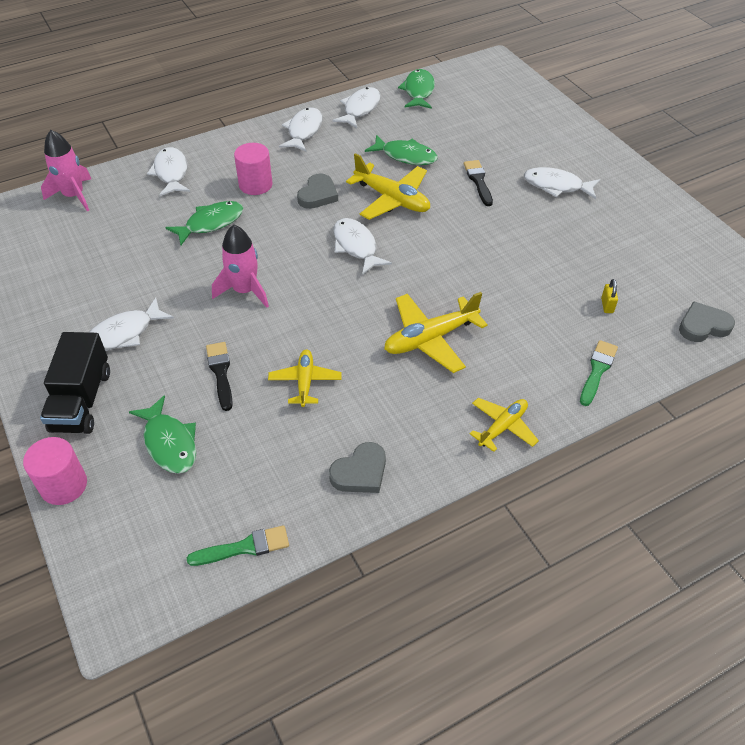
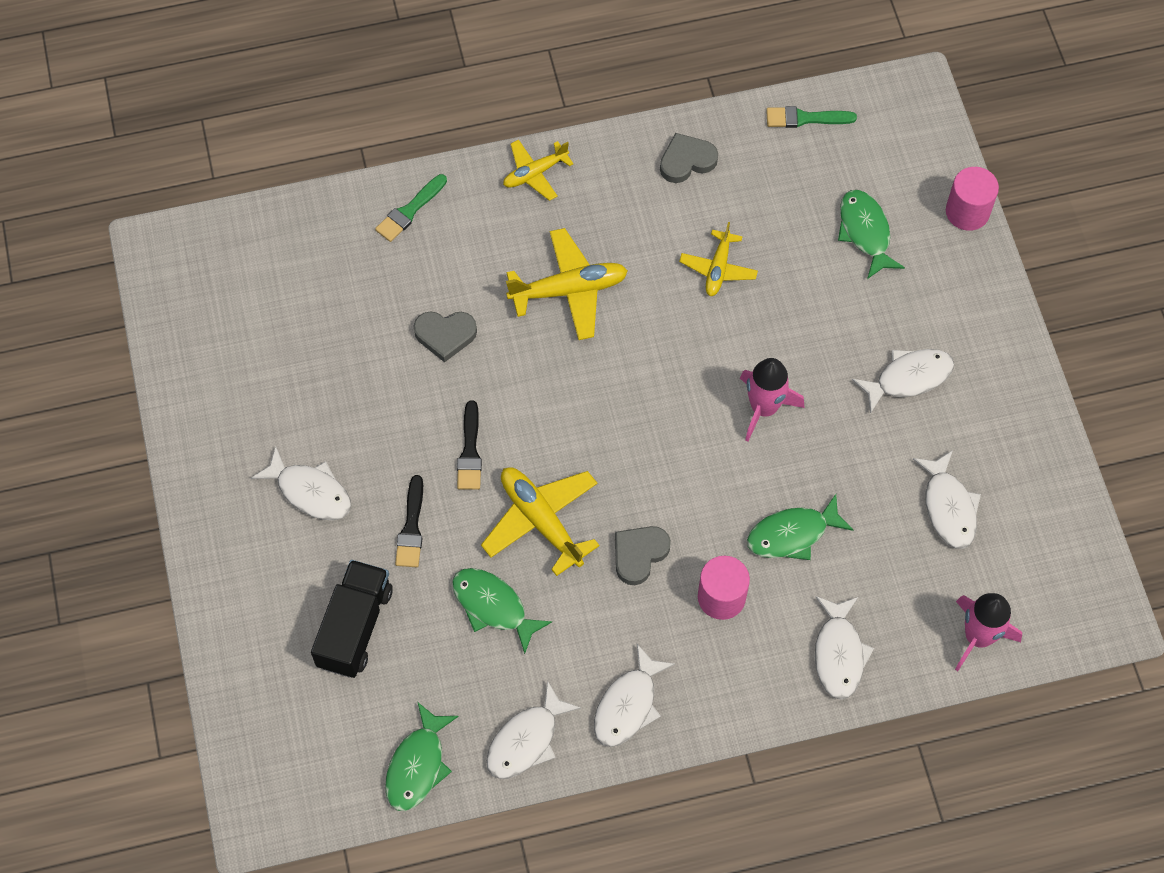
camera: 165 degrees left, 15 degrees up
black truck [40,332,110,434] -> black truck moved to [311,560,393,678]
black brush [206,342,233,411] -> black brush moved to [457,400,482,490]
white fish [333,218,392,275] -> white fish moved to [913,450,981,549]
yellow padlock [601,279,618,313] -> none
grey heart [679,301,735,342] -> grey heart moved to [413,312,477,362]

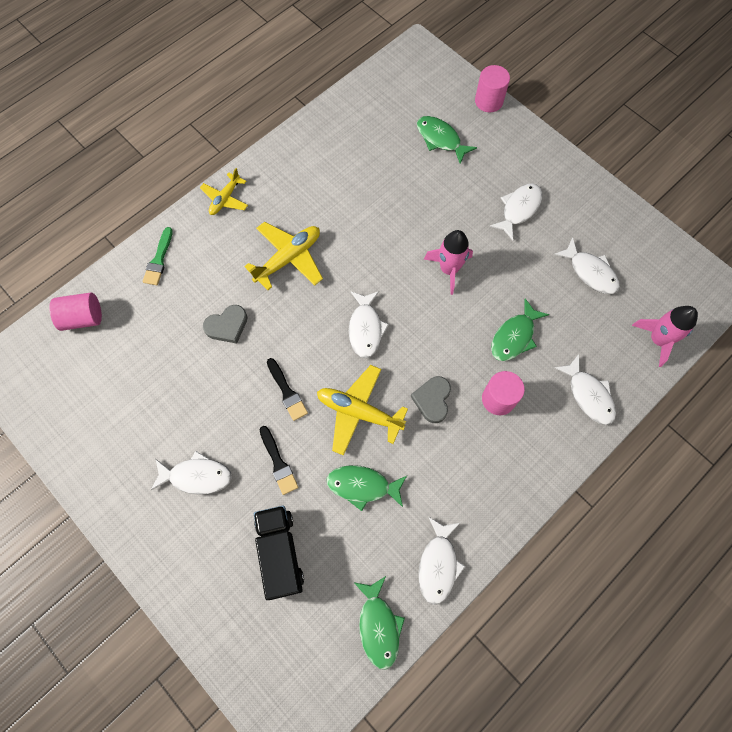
camera: 30 degrees left, 5 degrees up
white fish [594,644,675,747] -> white fish moved to [349,291,389,358]
grey heart [660,133,718,183] -> none
yellow plane [679,222,758,296] -> none
green brush [766,106,857,128] -> none
none -> pink cylinder [49,293,102,331]

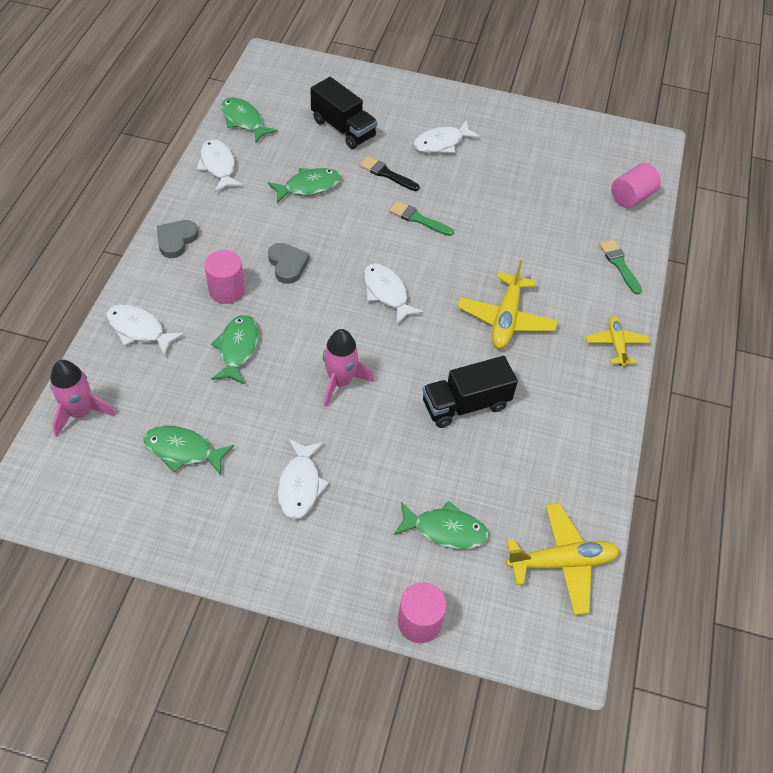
camera: 145 degrees right, 15 degrees down
grey heart [203,305,247,344] -> grey heart moved to [157,220,198,258]
black brush [267,358,308,421] -> green brush [389,201,454,236]
yellow plane [317,365,408,456] -> yellow plane moved to [506,503,620,615]
white fish [554,238,620,294] -> green fish [143,426,234,475]
none -> black truck [422,356,518,428]

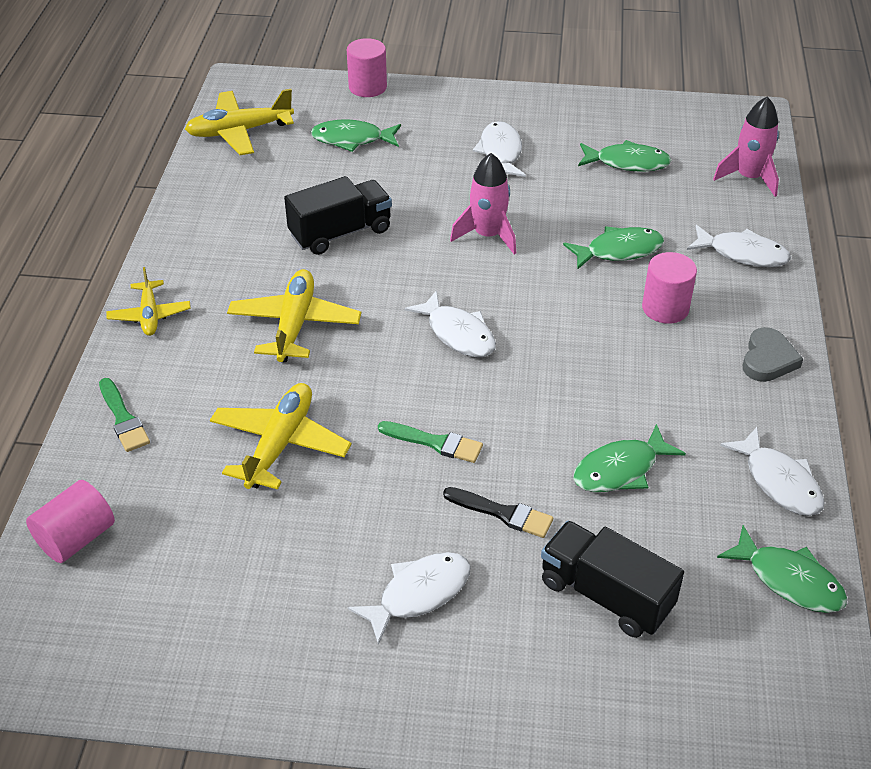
camera: 175 degrees right, 10 degrees down
green fish [211,315,259,385] -> green fish turned 105 degrees counterclockwise [563,227,664,270]
grey heart [268,243,310,284] -> none
none -> yellow plane [210,383,351,490]

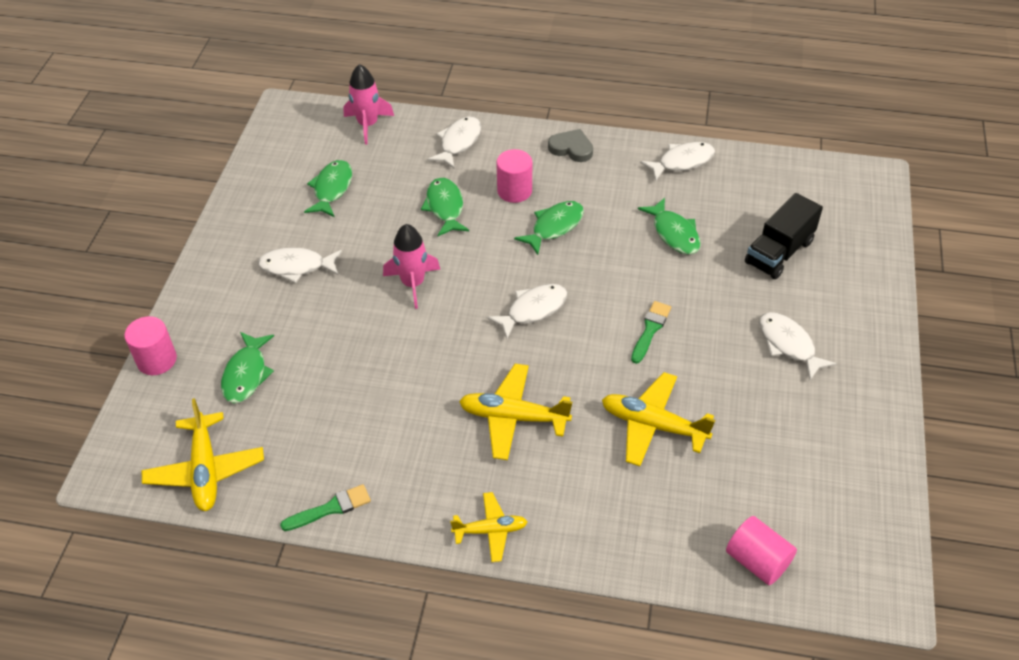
camera: 85 degrees left, 5 degrees up
green brush [99,378,150,452] -> green brush moved to [280,484,371,531]
black truck [284,176,392,255] -> none
black brush [443,487,553,538] -> none
green fish [717,525,848,613] -> green fish moved to [514,201,584,255]

